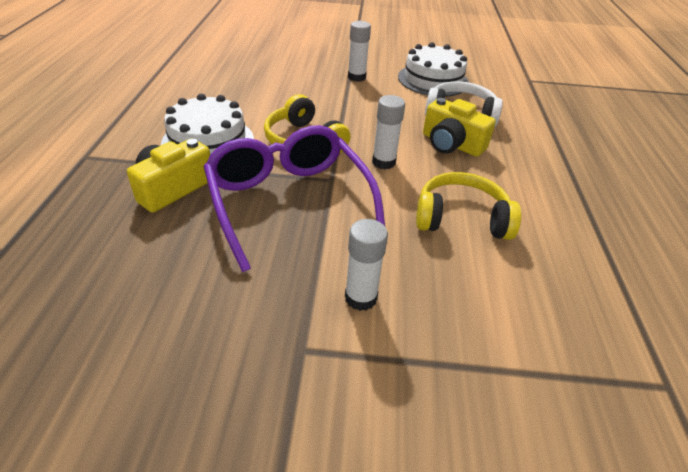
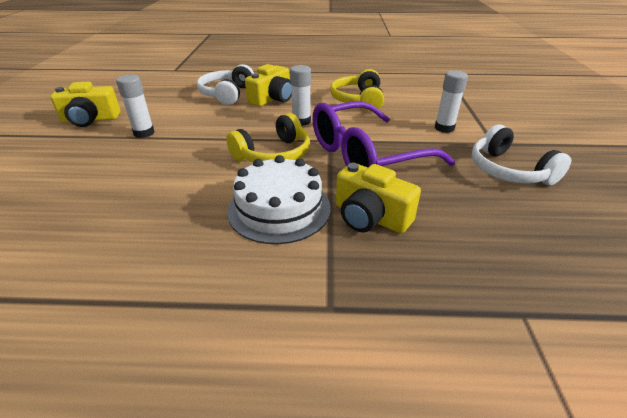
camera: 90 degrees left, 5 degrees down
white cake [398,42,469,97] -> none
none -> yellow camera [50,82,120,127]
none -> white headphones [472,125,571,185]

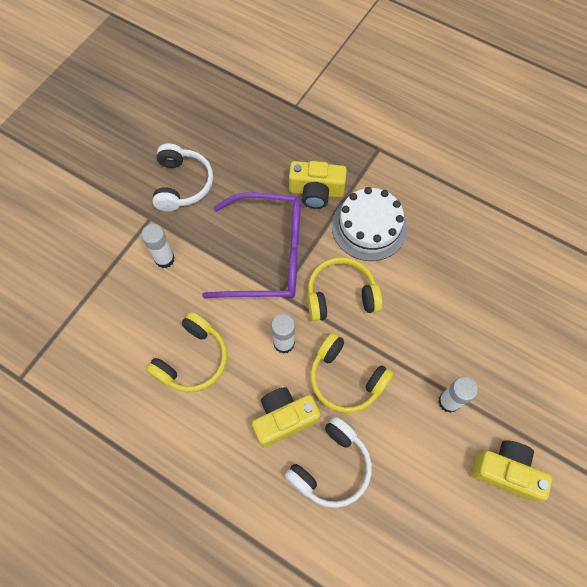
camera: 150 degrees left, 30 degrees up
yellow camera [336,163,421,233] -> yellow camera turned 120 degrees clockwise [289,161,347,209]
none -> yellow headphones [310,333,393,413]

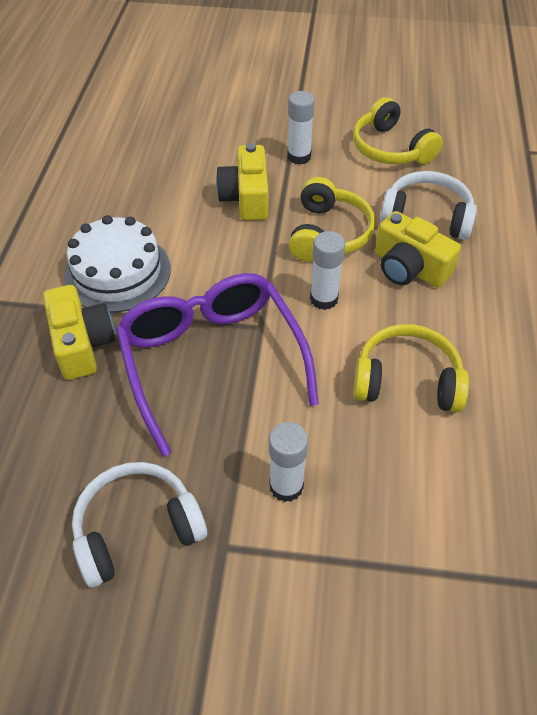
camera: 115 degrees left, 15 degrees down
yellow headphones [307,257,383,321] -> yellow headphones moved to [353,97,443,164]
yellow camera [472,440,552,502] -> yellow camera moved to [216,143,268,221]

